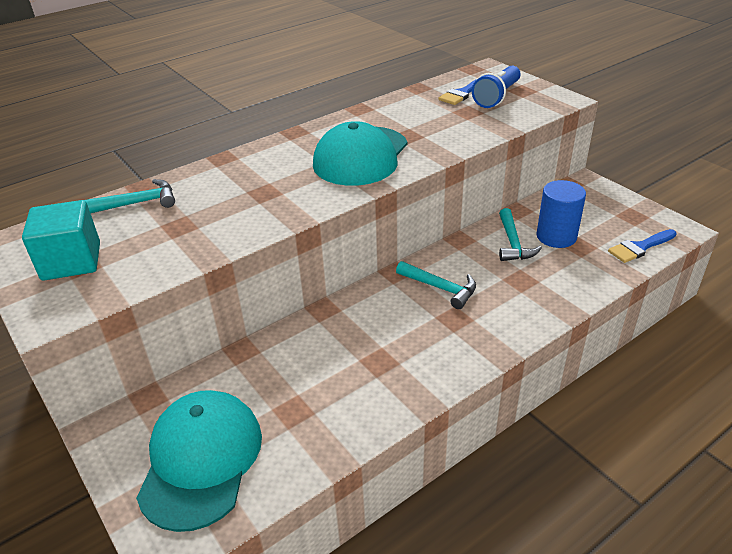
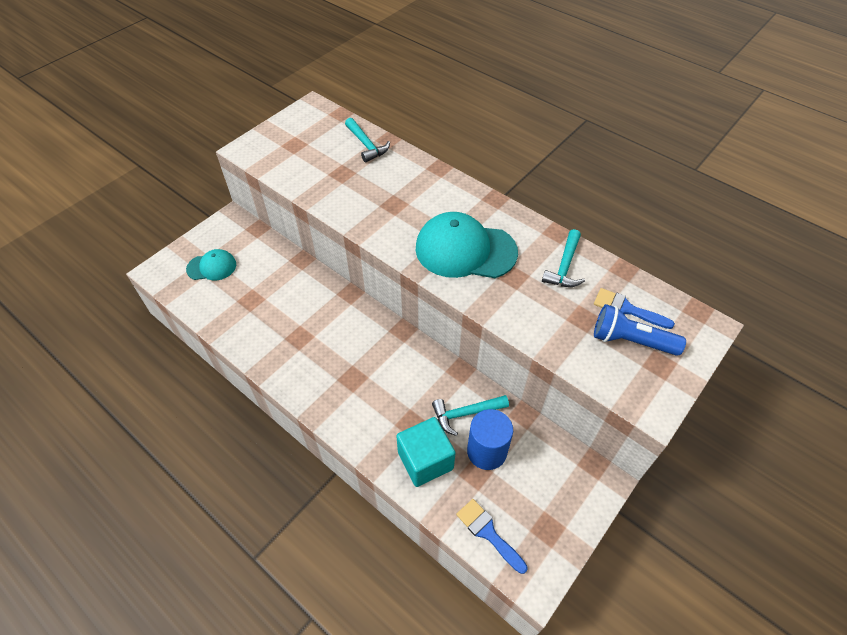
camera: 75 degrees right, 15 degrees up
turquoise cube [22,200,100,280] -> turquoise cube moved to [396,417,456,487]
turquoise cap [136,390,262,532] -> turquoise cap [186,249,236,280], size x0.55
turquoise hammer [396,261,476,309] -> turquoise hammer moved to [542,229,585,287]

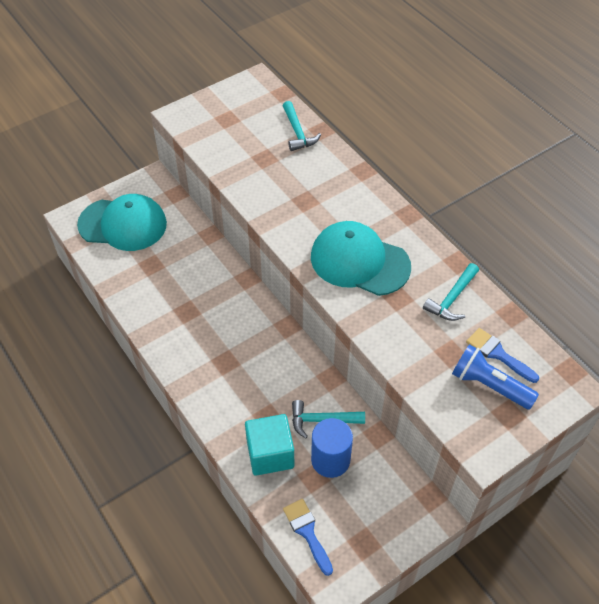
camera: 15 degrees right, 0 degrees up
turquoise cap [186,249,236,280] -> turquoise cap [77,194,167,251], size x1.83

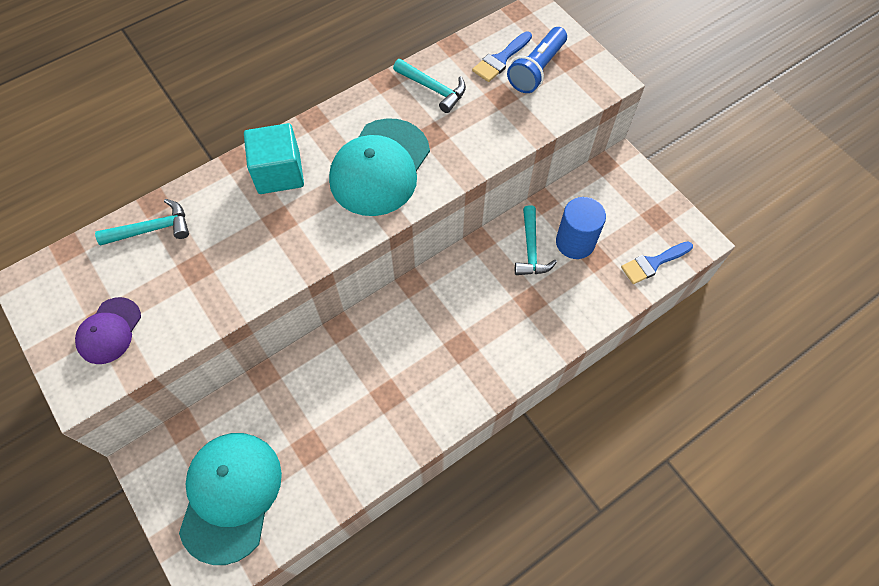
camera: 90 degrees left, 10 degrees up
turquoise cube [245,414,294,476] -> turquoise cube moved to [244,123,304,194]
none -> purple cap [75,297,141,364]

